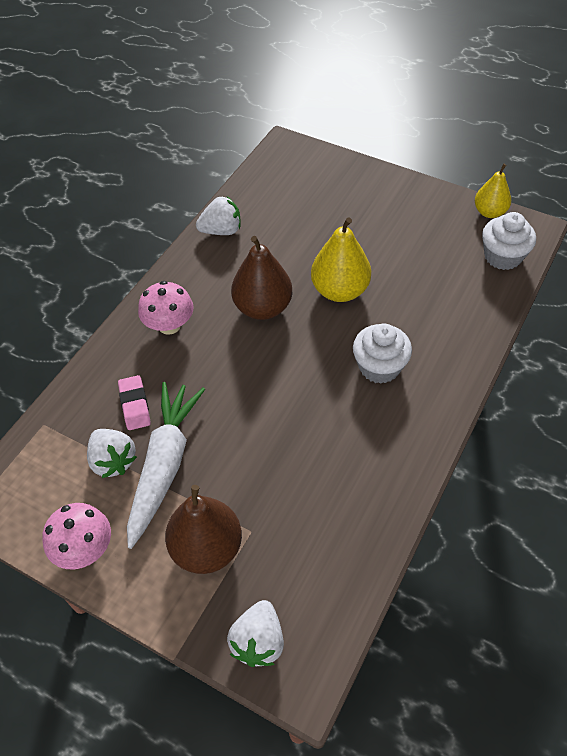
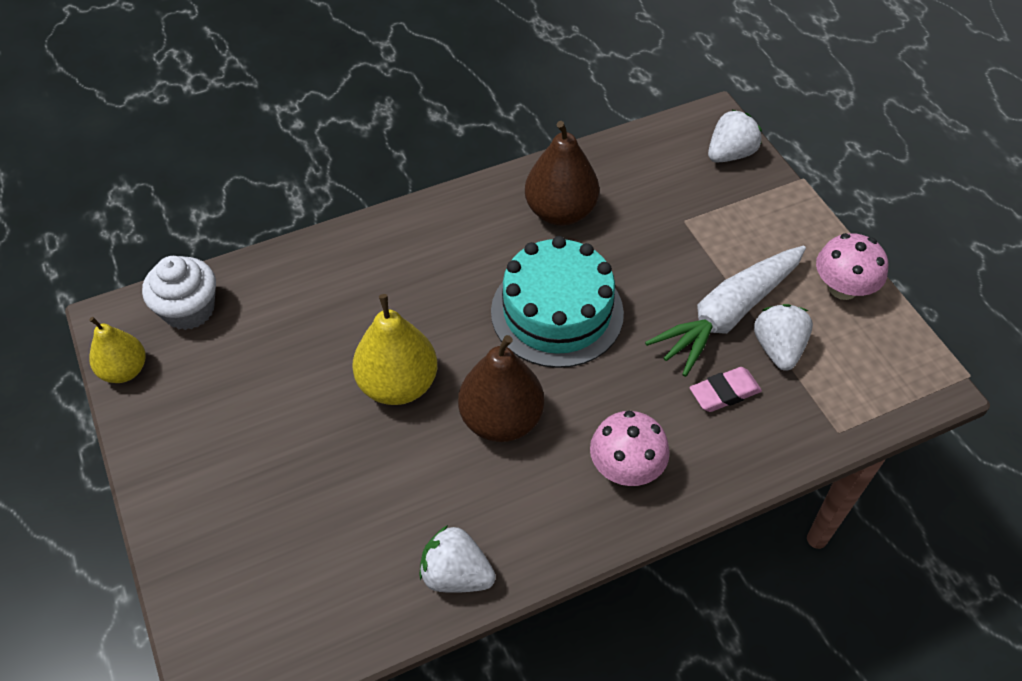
camera: 145 degrees left, 0 degrees up
pink eraser [118,375,151,430] -> pink eraser turned 45 degrees clockwise [690,367,762,412]
brown pear [165,485,242,574] -> brown pear moved to [525,121,599,226]
white cupcake [353,324,412,384] -> none
none -> turquoise cake [491,236,624,368]

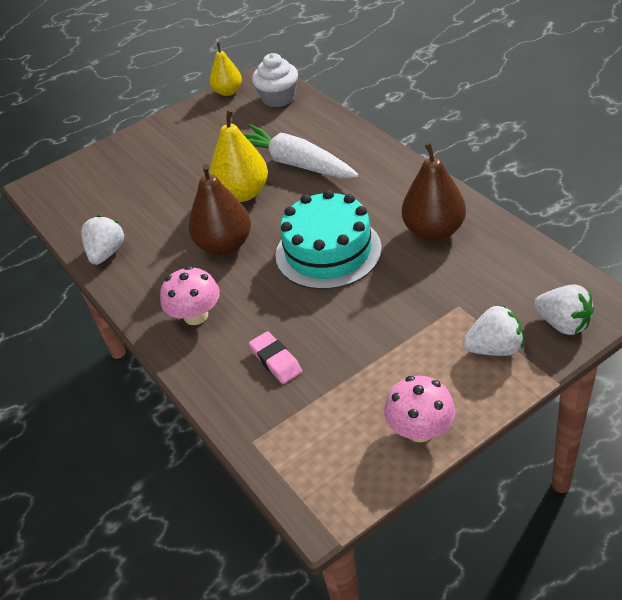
camera: 85 degrees right, 10 degrees down
white carrot [645,246,806,377] -> white carrot moved to [242,124,359,178]
white strawberry [754,304,813,371] -> white strawberry moved to [463,305,523,356]

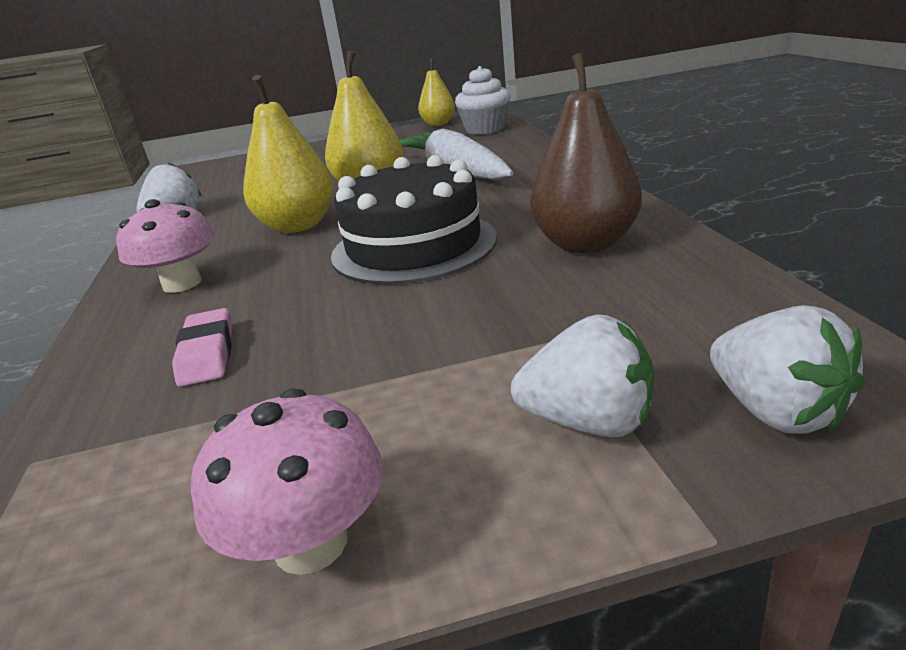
camera: 20 degrees right, 15 degrees down
brown pear [189,164,251,256] -> yellow pear [243,75,333,233]
turquoise cake [276,190,382,290] -> black cake [331,155,497,285]

